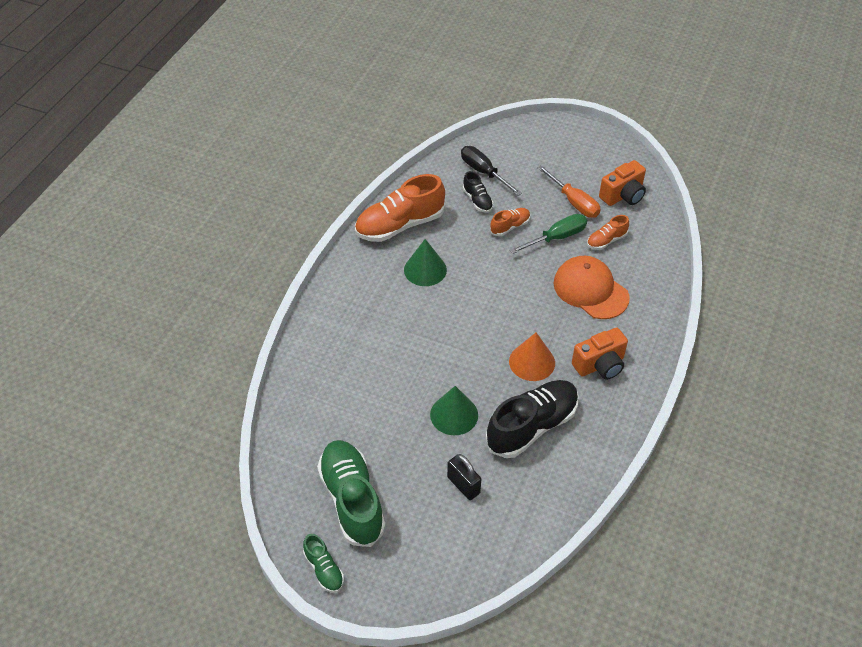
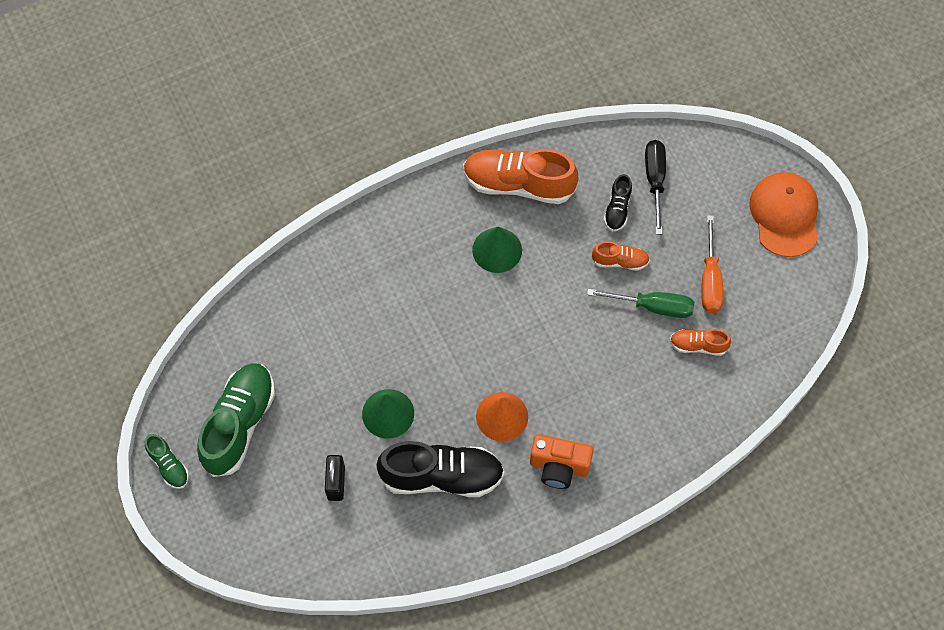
camera: 40 degrees right, 15 degrees up
green shoe [303,534,344,593] -> green shoe turned 45 degrees counterclockwise [145,434,189,489]
orange cap [553,256,630,319] -> orange cap moved to [750,172,818,257]
orange camera [599,160,646,206] -> none

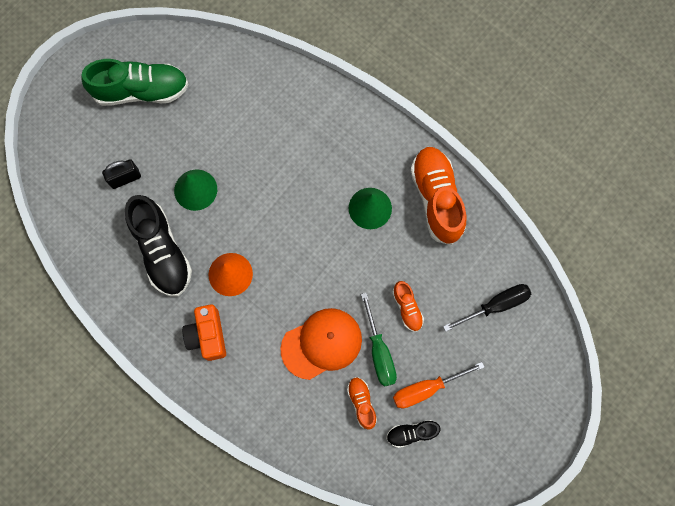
camera: 65 degrees right, 10 degrees up
green shoe [145,434,189,489] -> none
black shoe [604,174,632,231] -> black shoe moved to [386,420,440,448]
orange cap [750,172,818,257] -> orange cap moved to [281,308,362,380]

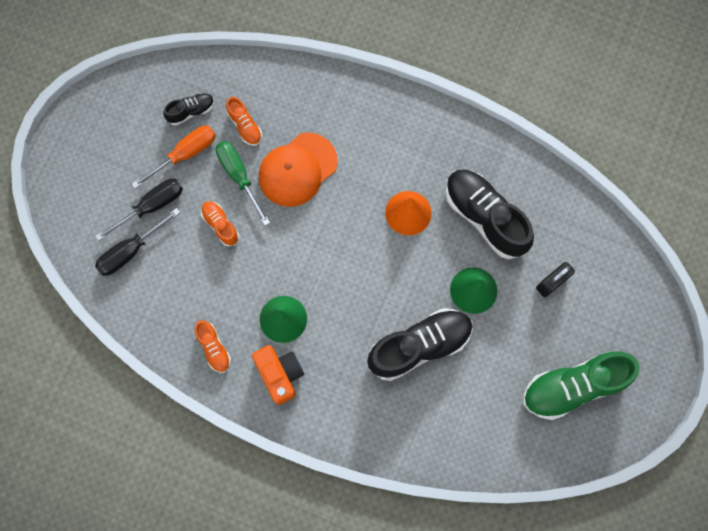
camera: 165 degrees right, 0 degrees up
orange camera [182,304,226,361] -> orange camera moved to [252,345,304,405]
orange shoe [410,147,467,245] -> orange shoe [195,320,231,373], size x0.49
none -> black screwdriver [95,179,183,241]
none -> black shoe [367,308,473,381]

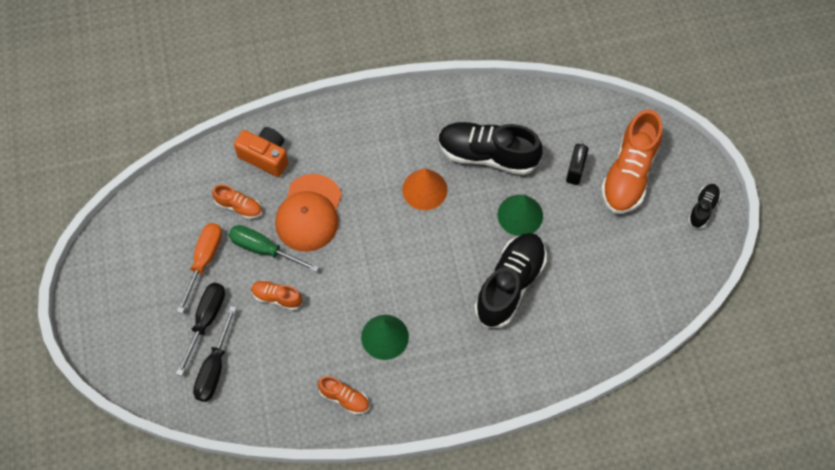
camera: 35 degrees left, 10 degrees down
black shoe [163,93,214,125] -> black shoe moved to [688,184,721,228]
orange camera [252,345,304,405] -> orange camera moved to [234,127,288,177]
green shoe [523,351,640,420] -> none
none -> orange shoe [601,110,663,214]

